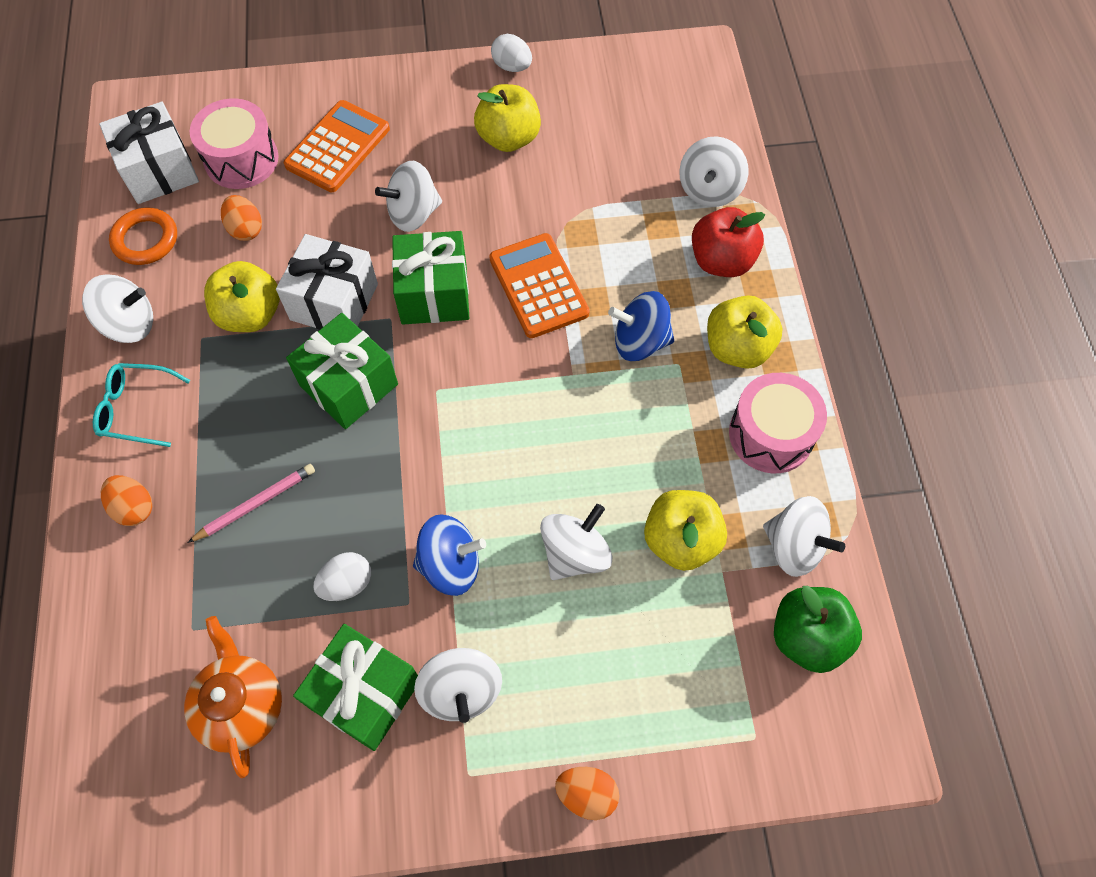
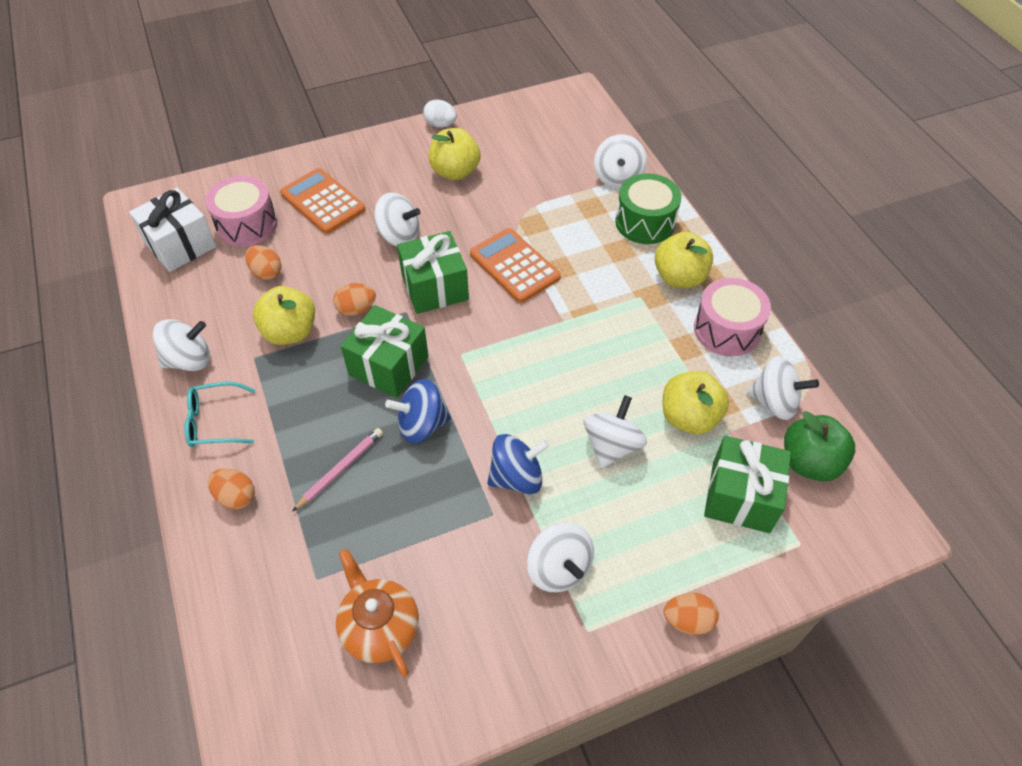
camera: 15 degrees left, 10 degrees down
orange ring [109,208,177,265] -> none
white gift [276,234,378,330] -> orange egg [333,283,376,316]
orange calculator [284,100,390,192] -> orange calculator turned 60 degrees counterclockwise [280,168,366,234]
green gift [293,624,418,751] -> green gift moved to [704,436,791,533]
white egg [313,552,371,601] -> none
white spinning top [375,161,442,232] -> white spinning top turned 120 degrees counterclockwise [374,192,421,246]
blue spinning top [608,291,674,361] -> blue spinning top moved to [385,379,451,444]
red apple [692,207,765,277] -> green drum [615,173,681,244]

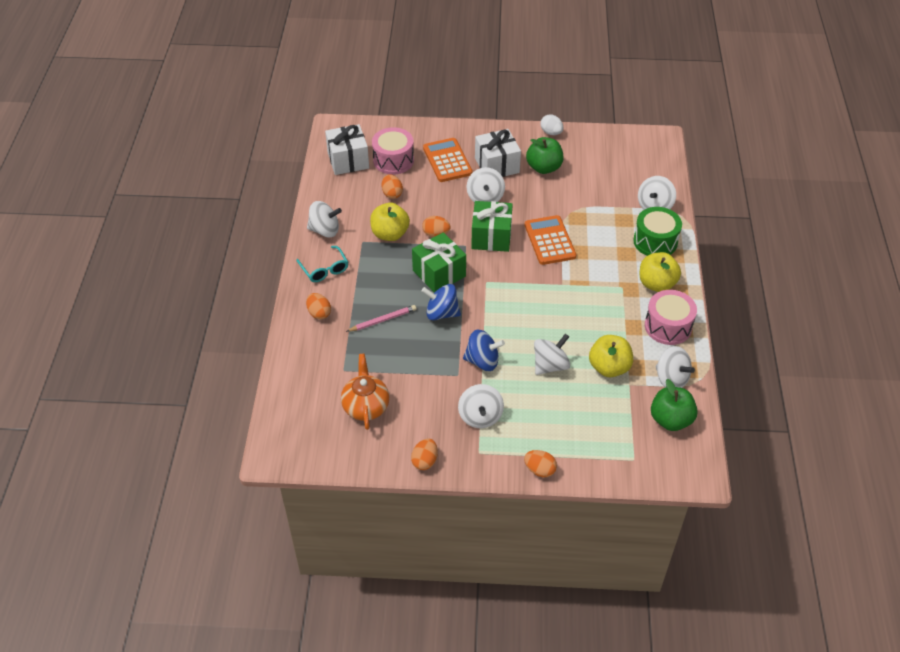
camera: 25 degrees right, 5 degrees down
turquoise glasses [184,382,255,447] -> turquoise glasses turned 135 degrees counterclockwise [296,246,348,282]
white spinning top [374,192,421,246] -> white spinning top turned 45 degrees clockwise [467,167,505,202]
yellow apple [428,128,481,180] -> green apple [526,137,563,174]
green gift [704,436,791,533] -> none
none -> orange egg [411,439,438,470]
none -> white gift [475,129,521,177]

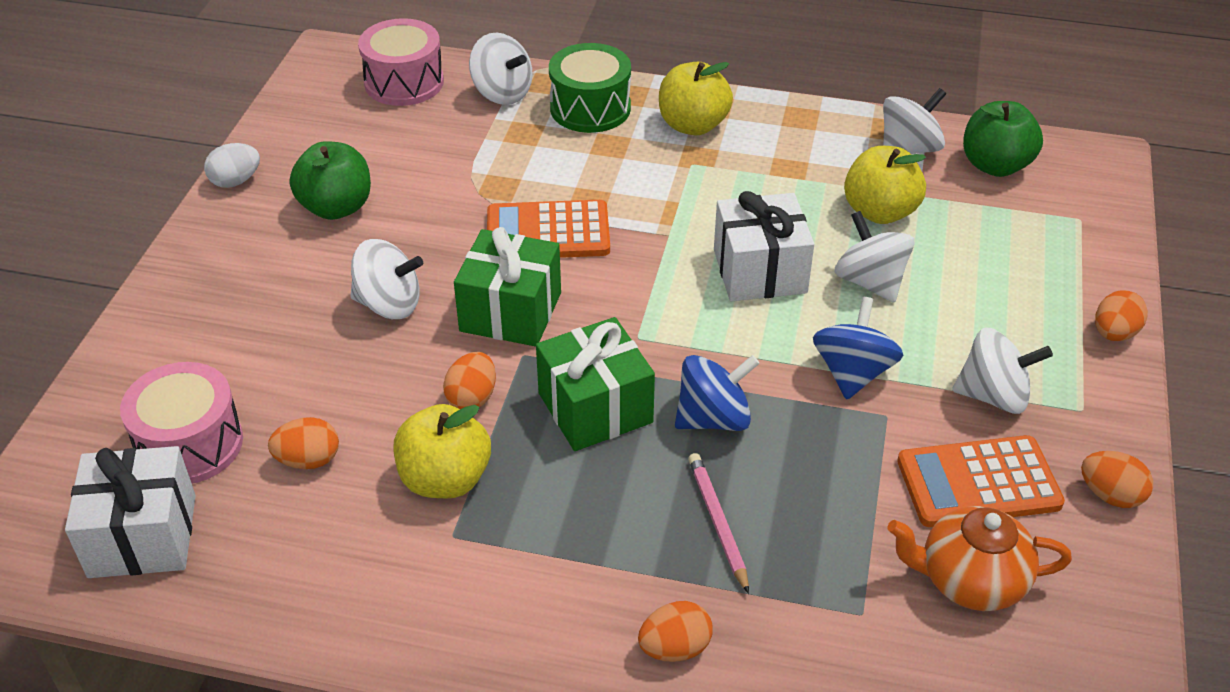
camera: 80 degrees left, 5 degrees down
turquoise glasses [296,246,348,282] -> none
white spinning top [307,201,342,238] -> none
blue spinning top [422,284,461,320] -> blue spinning top turned 135 degrees counterclockwise [675,355,760,431]
orange calculator [423,138,473,182] -> orange calculator moved to [897,435,1065,527]
white gift [475,129,521,177] -> white gift moved to [714,191,814,301]
pink drum [645,290,697,345] -> pink drum moved to [358,18,444,106]

